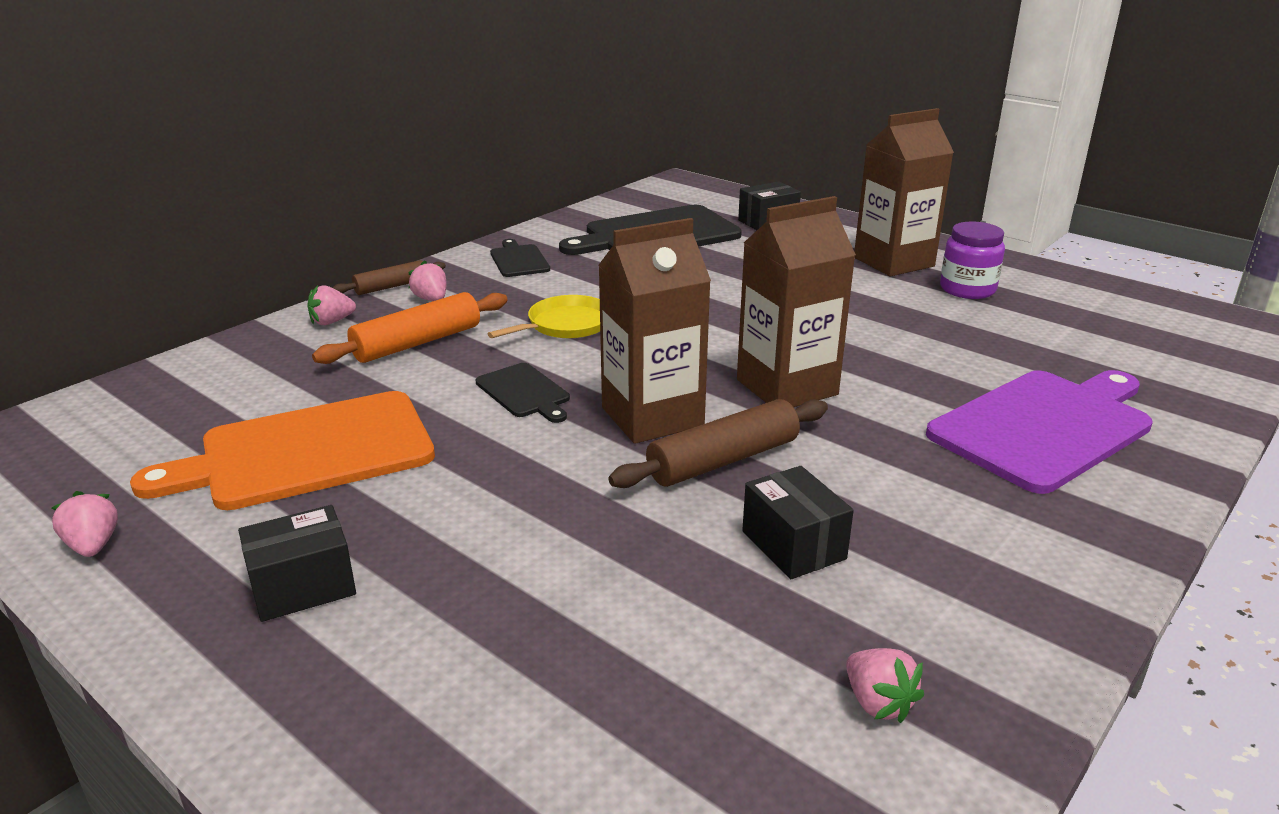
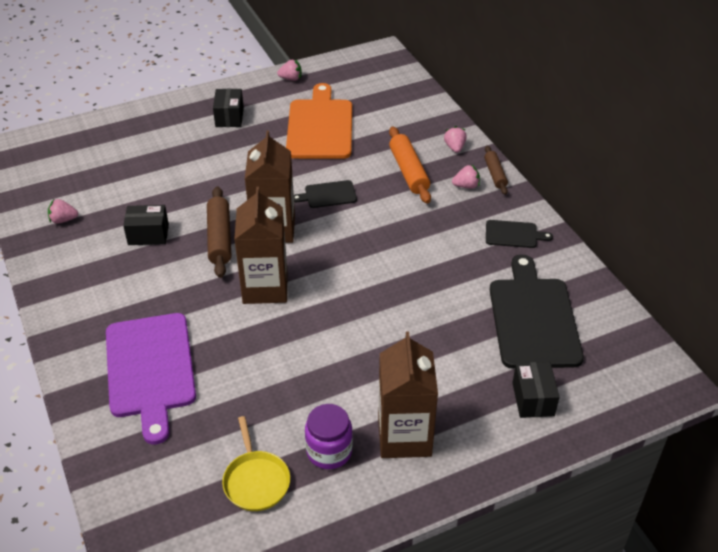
camera: 115 degrees right, 15 degrees up
yellow pan [487,295,600,338] -> yellow pan moved to [222,416,290,511]

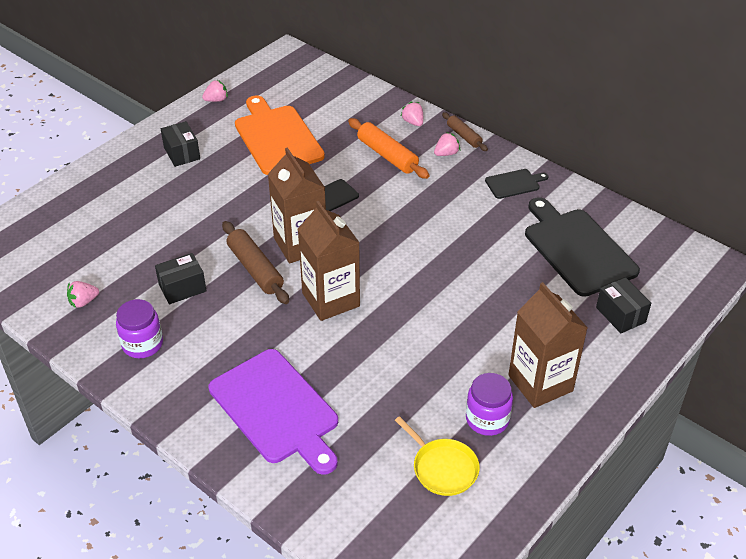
camera: 25 degrees left, 0 degrees up
none -> purple jar [116,299,163,358]

